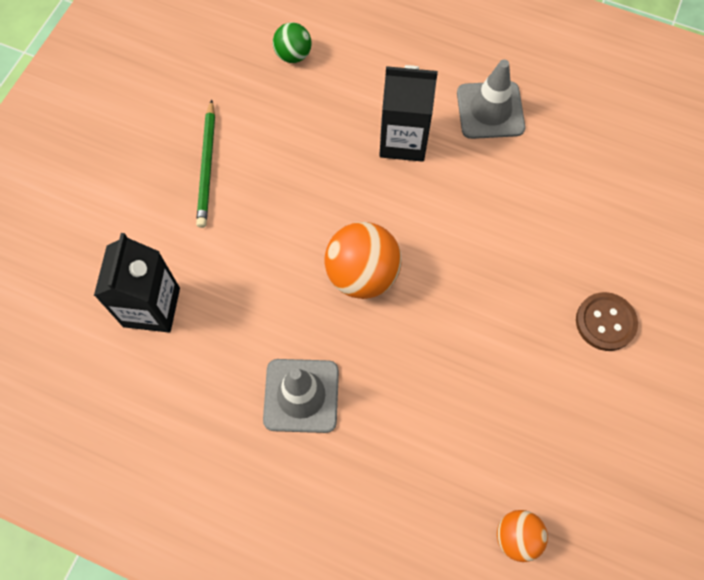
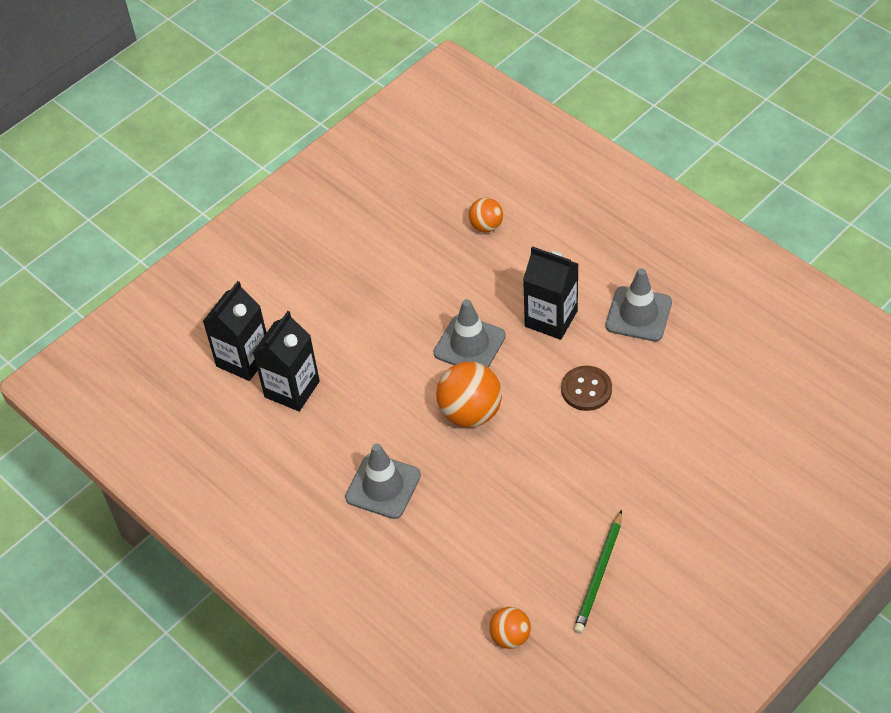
camera: 25 degrees right, 15 degrees down
green pencil [196,99,215,228] -> green pencil moved to [574,510,622,634]
green ball [273,22,311,63] -> orange ball [469,198,503,232]
brown button [576,292,638,351] -> brown button moved to [561,366,612,411]
none -> black carton [203,281,267,381]
none -> grey traffic cone [433,299,506,368]

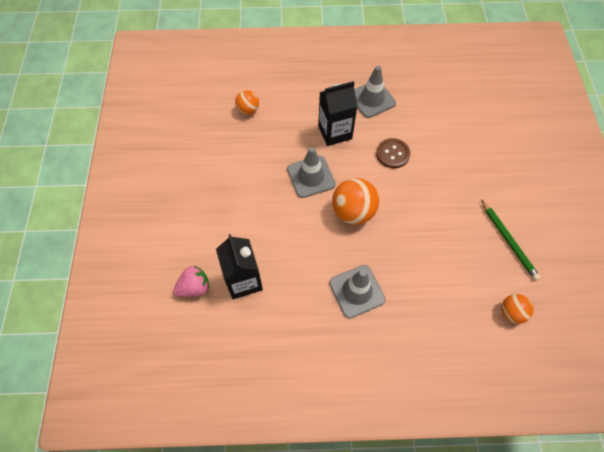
camera: 50 degrees left, 10 degrees up
black carton [203,281,267,381] -> pink strawberry [173,266,209,297]

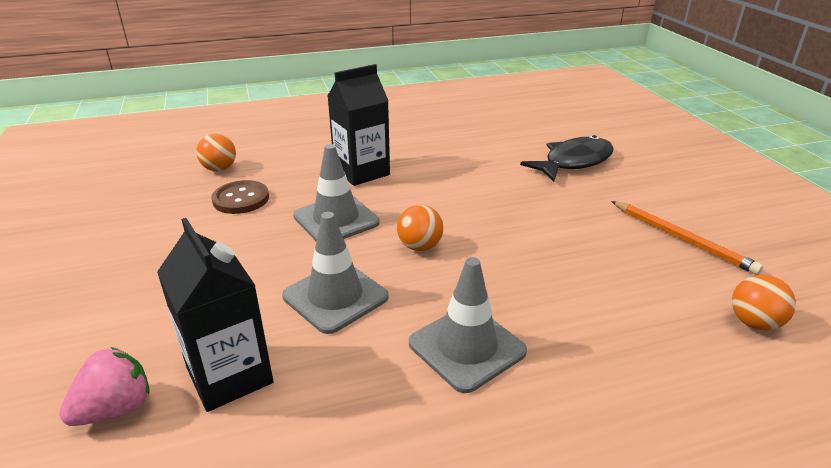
camera: 15 degrees left, 30 degrees down
orange ball [332,178,379,225] -> orange ball [397,205,443,251], size x0.58
grey traffic cone [354,66,396,118] -> grey traffic cone moved to [282,212,389,334]
brown button [376,138,410,168] -> brown button moved to [212,180,269,214]
green pencil [481,200,541,281] -> orange pencil [611,201,763,275]
none -> black fish [520,135,614,182]

